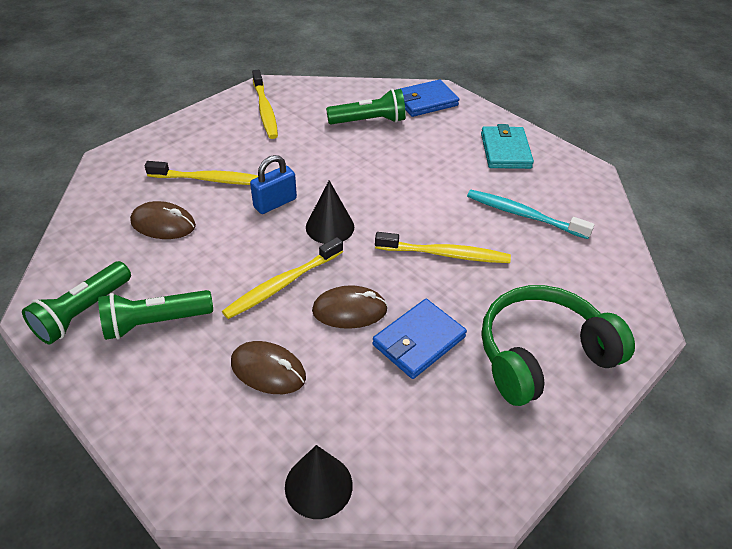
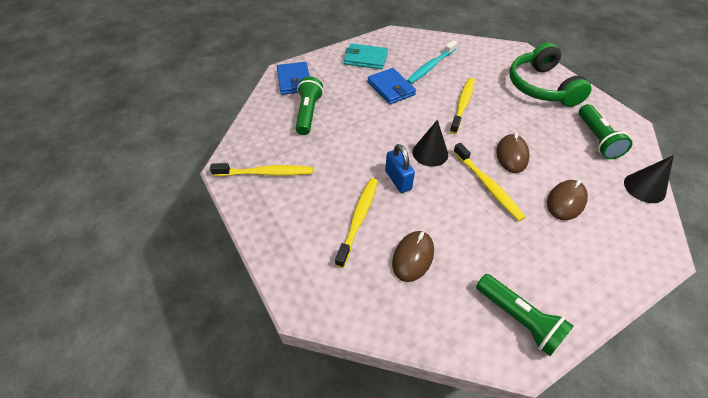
camera: 75 degrees left, 5 degrees up
green flashlight [98,290,213,340] -> green flashlight moved to [579,104,633,159]
blue wallet [372,299,467,379] -> blue wallet moved to [367,68,416,105]

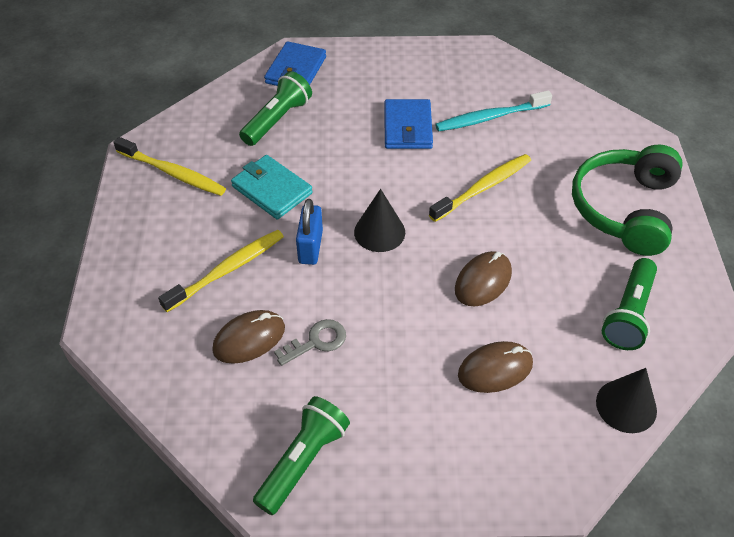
camera: 30 degrees right, 0 degrees up
turquoise wallet [344,43,388,69] -> turquoise wallet moved to [231,155,313,219]
yellow toothbrush [453,143,525,221] -> none
green flashlight [476,274,574,356] -> green flashlight turned 135 degrees counterclockwise [253,396,350,515]
none -> grey key [274,319,346,366]

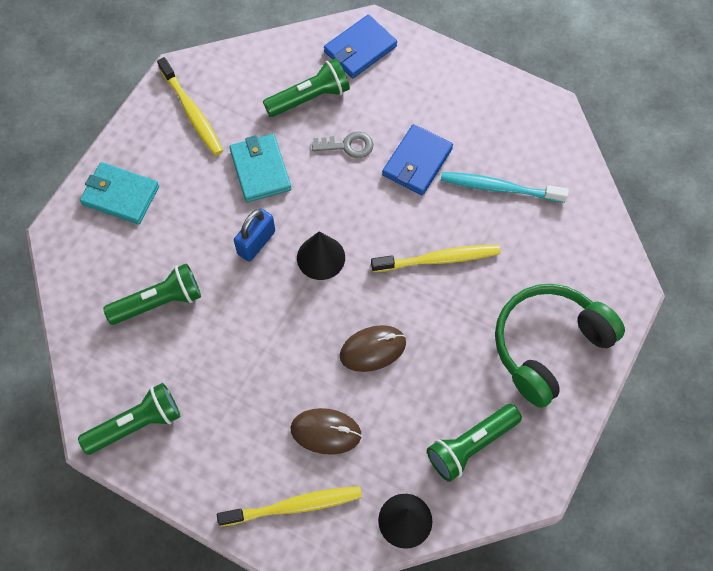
camera: 30 degrees right, 15 degrees up
yellow toothbrush [158,230,284,312] -> yellow toothbrush moved to [217,486,362,527]
brown mouse [212,310,285,364] -> green flashlight [103,263,201,325]
grey key [274,319,346,366] -> grey key moved to [312,131,373,158]
none -> turquoise wallet [80,162,159,225]

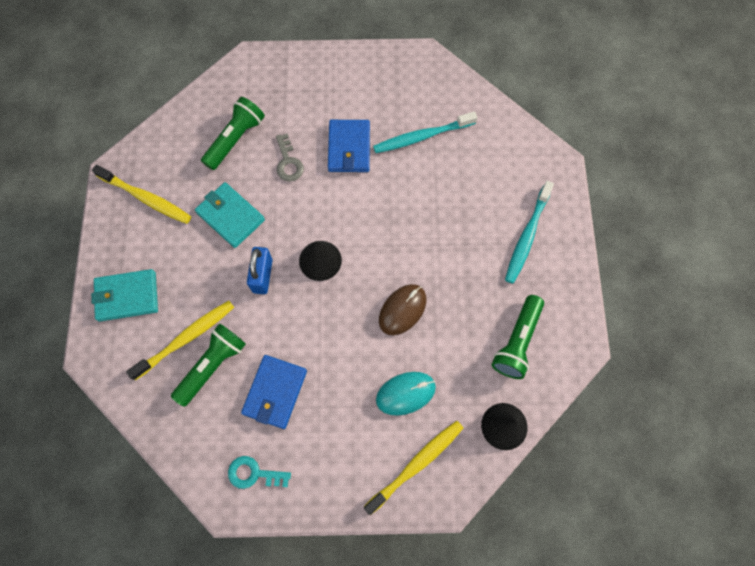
camera: 30 degrees left, 5 degrees up
green flashlight [78,383,180,455] -> turquoise key [228,456,291,489]
brown mouse [291,408,362,455] -> turquoise mouse [376,372,436,416]
grey key [312,131,373,158] -> grey key turned 105 degrees clockwise [276,133,304,182]
blue wallet [324,15,397,78] -> blue wallet moved to [241,355,307,429]
yellow toothbrush [371,245,501,272] -> yellow toothbrush moved to [126,301,234,380]
green headphones [495,284,625,408] -> turquoise toothbrush [505,181,554,284]

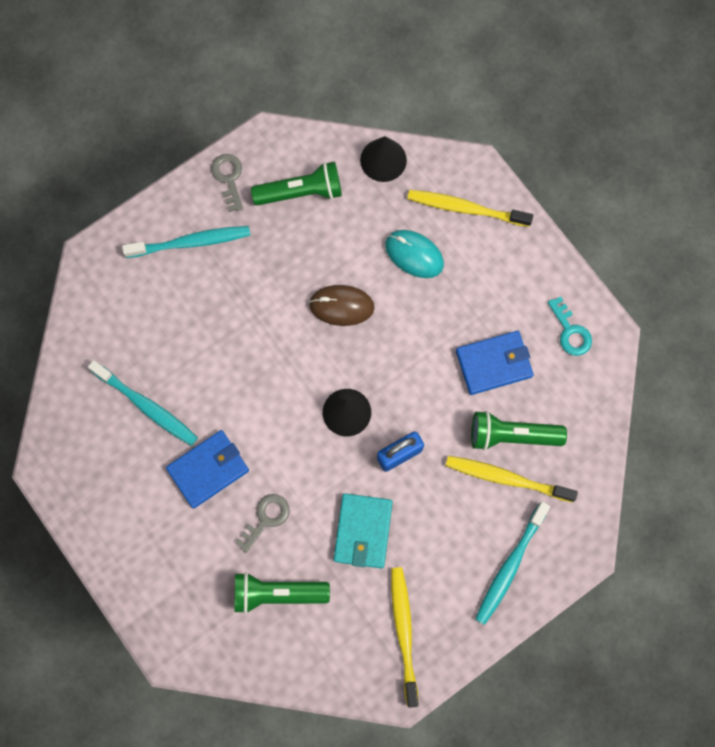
camera: 125 degrees left, 5 degrees up
turquoise wallet [91,269,158,322] -> turquoise toothbrush [475,502,550,625]
none -> grey key [211,154,243,212]

